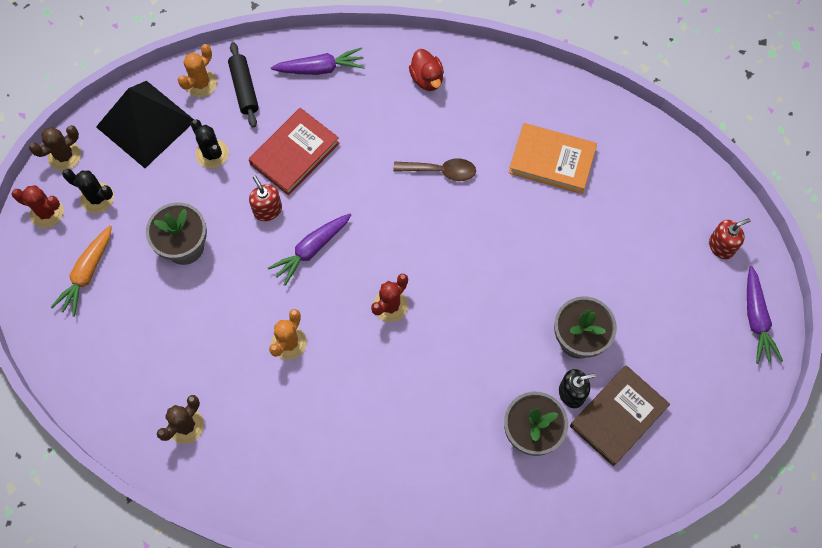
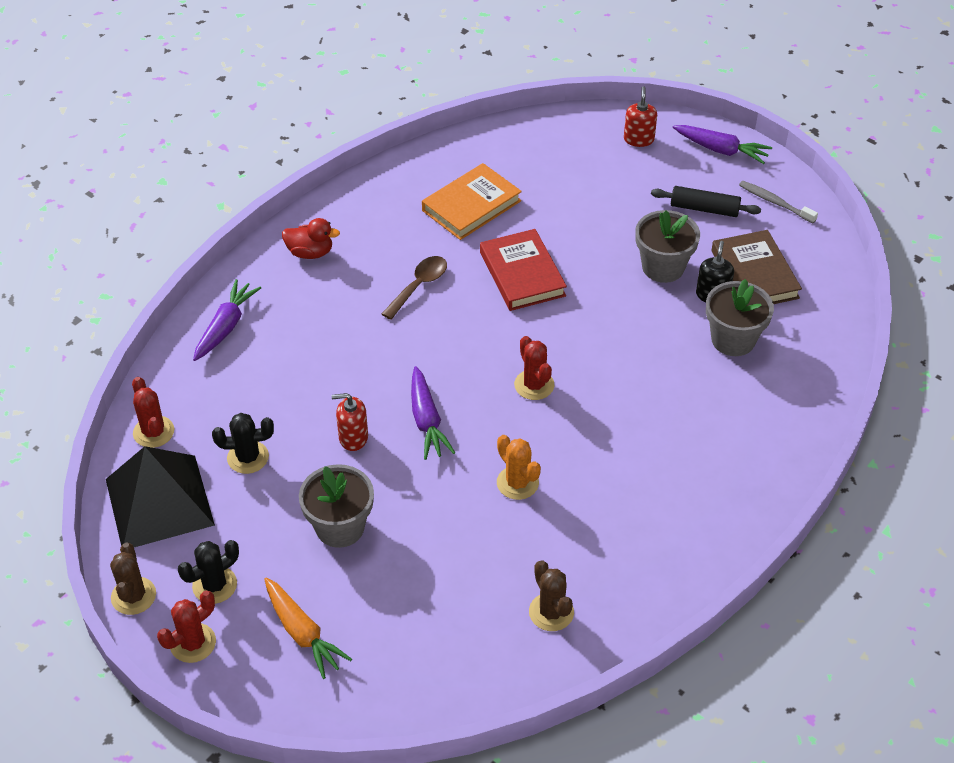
camera: 60 degrees left, 20 degrees down
orange cactus [178,44,217,97] -> red cactus [132,377,174,448]
black rolling pin [228,42,259,128] -> black rolling pin moved to [651,186,761,217]
red book [249,108,340,195] -> red book moved to [480,229,567,311]
none -> grey toothbrush [739,181,818,223]

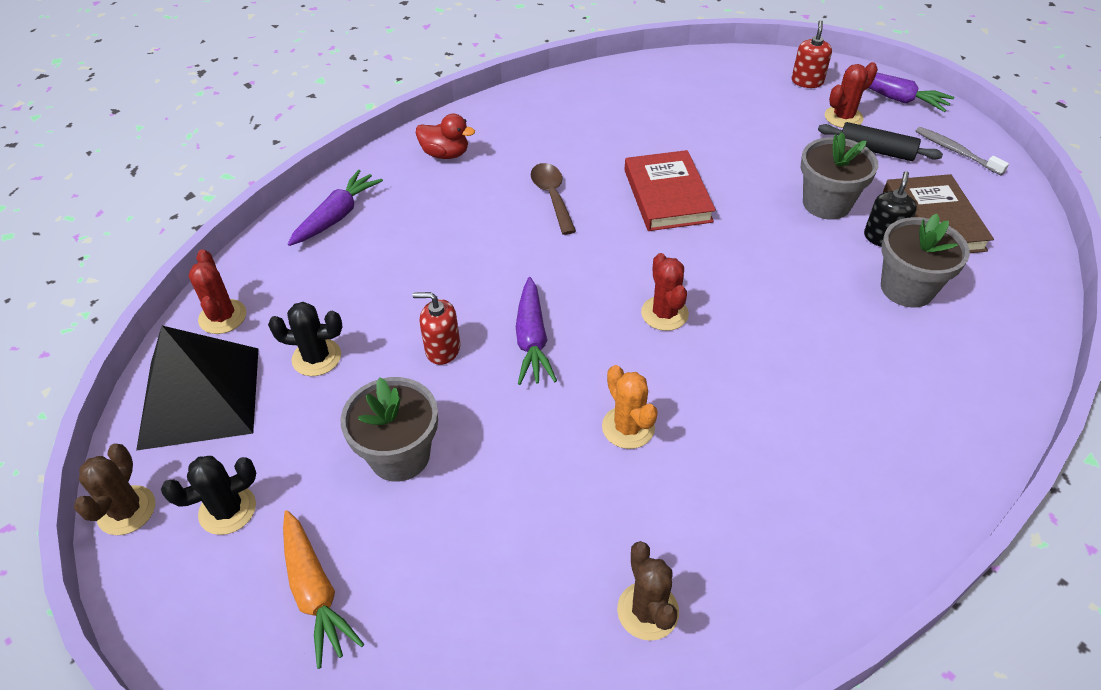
camera: 10 degrees right, 0 degrees up
red cactus [157,591,216,663] -> red cactus moved to [825,62,878,128]
brown spoon [382,256,447,320] -> brown spoon turned 60 degrees counterclockwise [531,163,576,235]
orange book [422,163,522,240] -> none

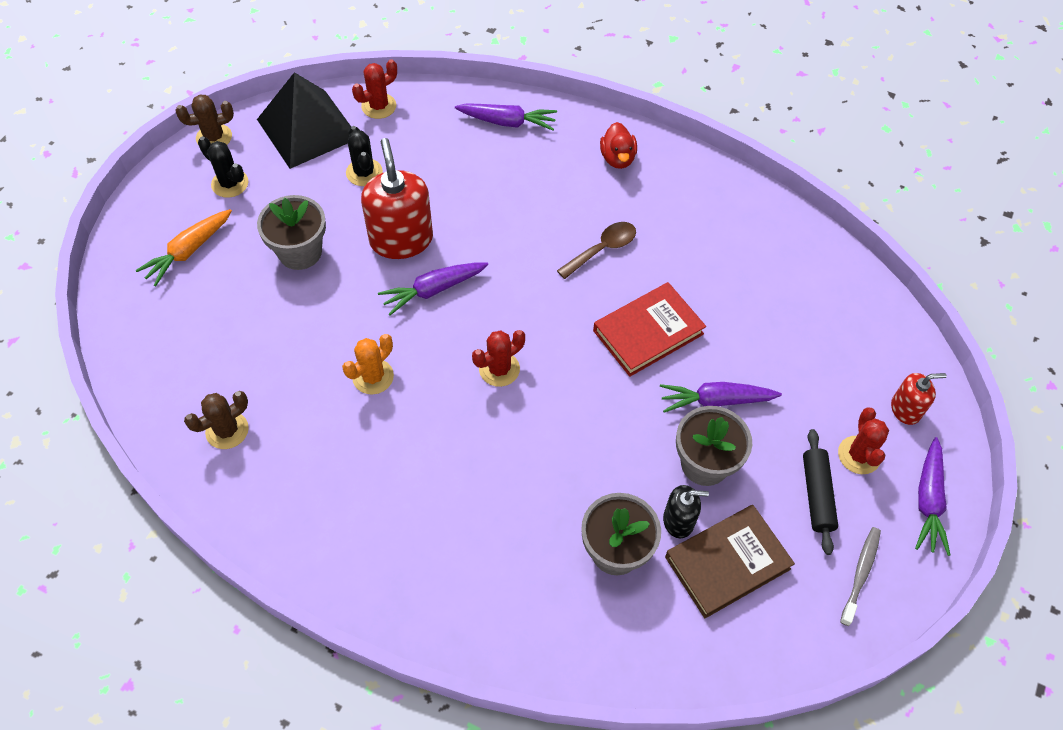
camera: 65 degrees right, 10 degrees up
red soap dispenser [413,292,460,365] -> red soap dispenser [361,138,433,259], size x1.89
red cactus [825,62,878,128] -> red cactus turned 60 degrees clockwise [838,407,889,474]
none -> purple carrot [660,382,782,413]

